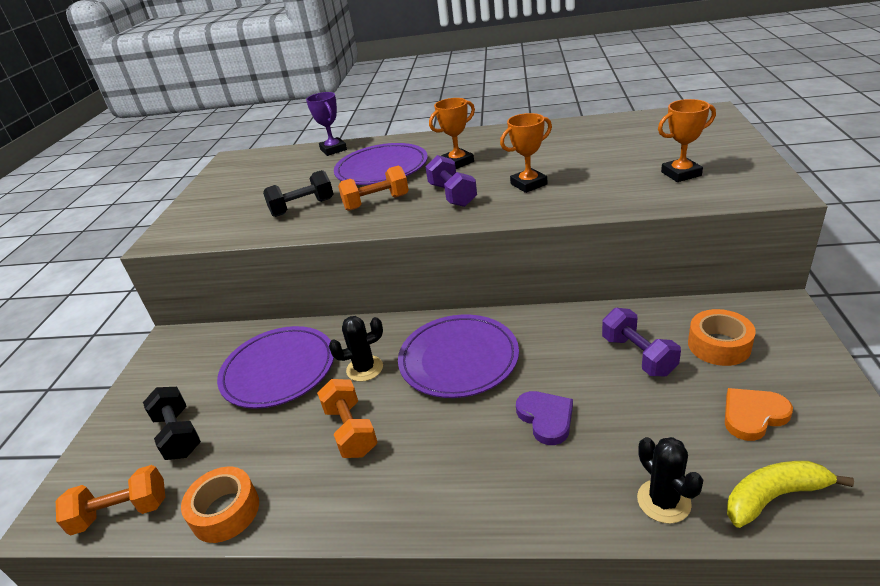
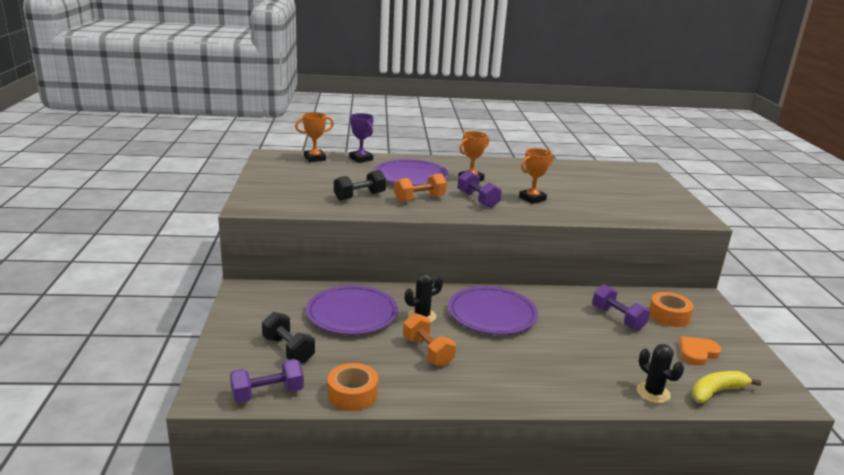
camera: 15 degrees left, 10 degrees down
orange dumbbell [56,465,165,536] -> purple dumbbell [230,359,304,403]
purple heart [516,391,573,445] -> none
orange trophy [658,99,716,182] -> orange trophy moved to [295,112,334,162]

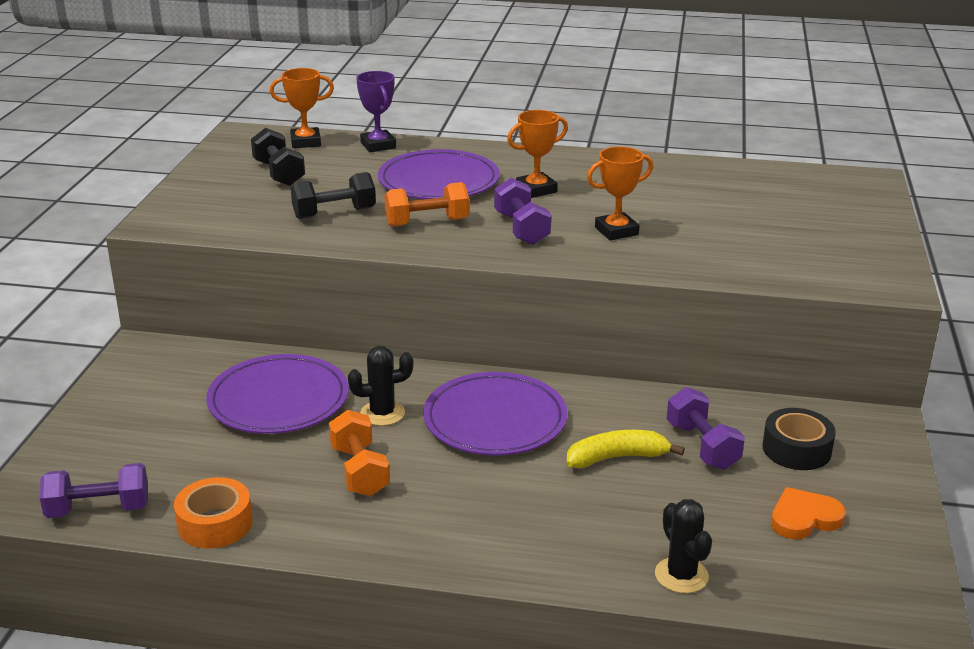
camera: 15 degrees right, 5 degrees up
black dumbbell [262,312,315,364] -> black dumbbell moved to [251,128,305,186]
orange tape [649,292,694,327] -> black tape [762,408,836,470]
yellow banana [692,371,761,403] -> yellow banana moved to [567,430,685,468]

